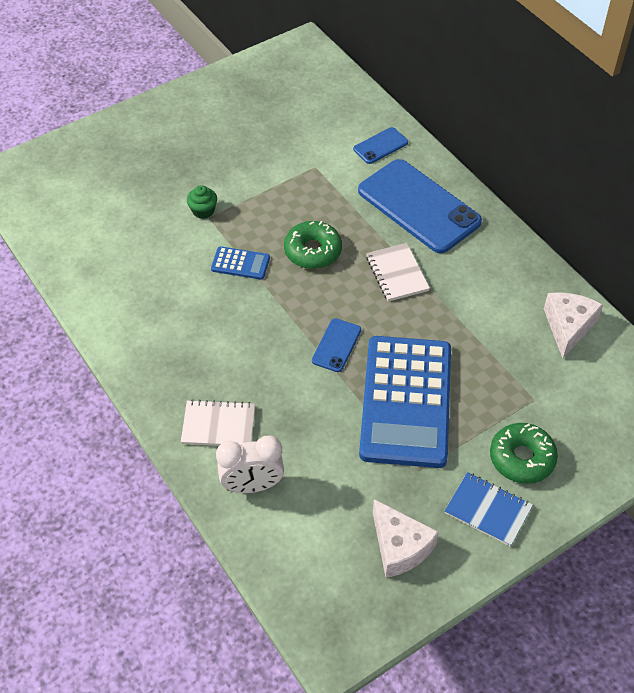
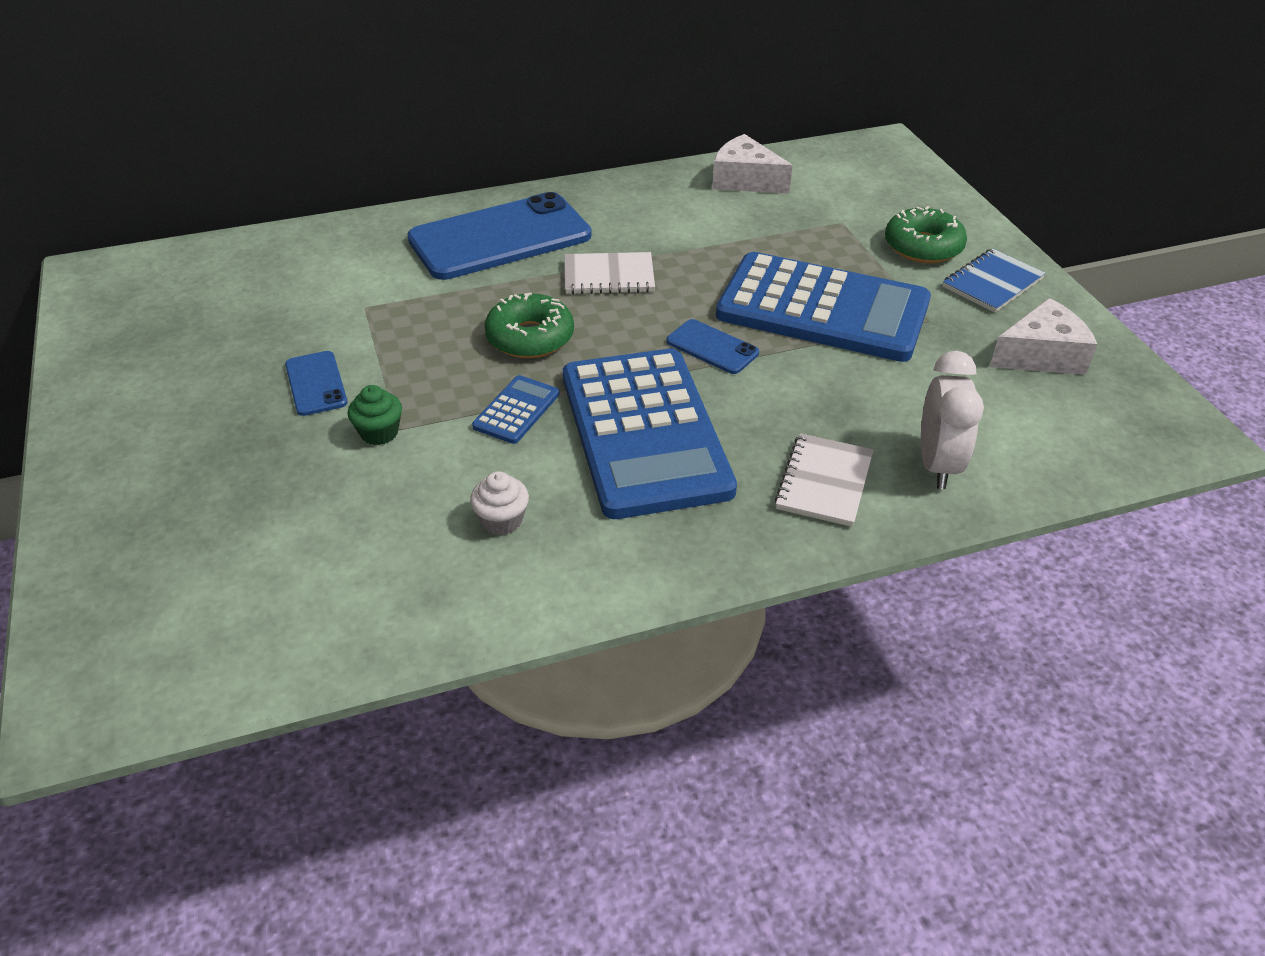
camera: 75 degrees left, 10 degrees down
blue phone [353,127,408,164] -> blue phone moved to [285,351,348,416]
none -> white cupcake [470,471,529,535]
none -> blue calculator [563,349,737,519]

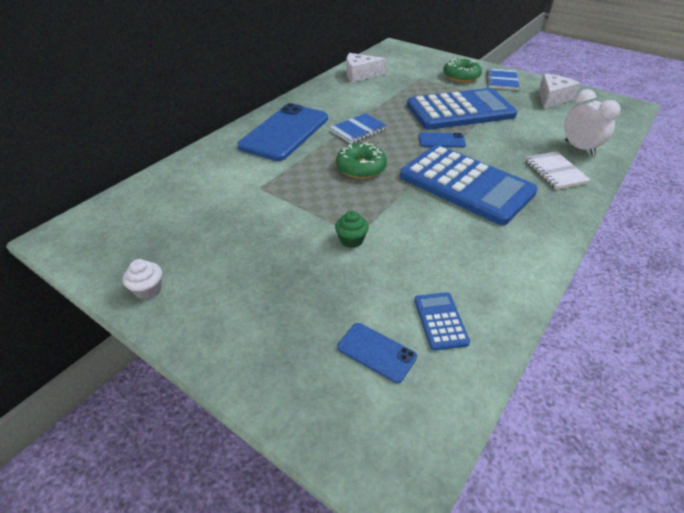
camera: 35 degrees left, 0 degrees up
blue phone [285,351,348,416] -> blue phone moved to [337,323,417,383]
white cupcake [470,471,529,535] -> white cupcake moved to [123,259,162,299]
blue calculator [472,375,560,444] -> blue calculator moved to [414,292,470,351]
white notebook [565,252,655,294] -> blue notebook [329,113,388,144]

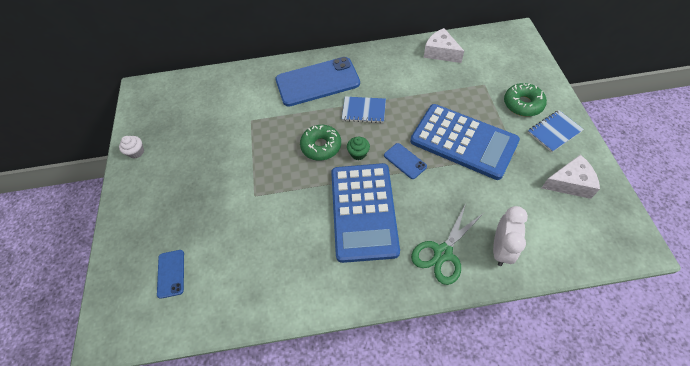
camera: 50 degrees right, 15 degrees up
green cupcake [335,211,369,248] -> green cupcake moved to [347,137,370,160]
blue calculator [414,292,470,351] -> none
white notebook [525,151,591,190] -> green scissors [411,203,484,285]

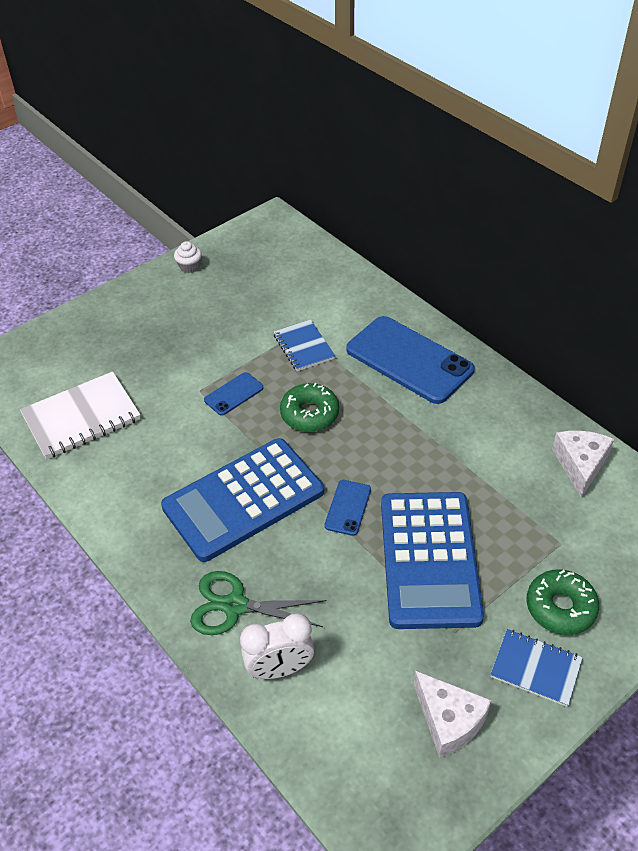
camera: 55 degrees right, 10 degrees down
blue phone [157,250,184,299] -> blue phone moved to [204,372,263,416]
blue notebook [342,97,386,123] -> blue notebook moved to [273,319,335,371]
green cupcake [347,137,370,160] -> none
none -> white notebook [20,371,141,459]

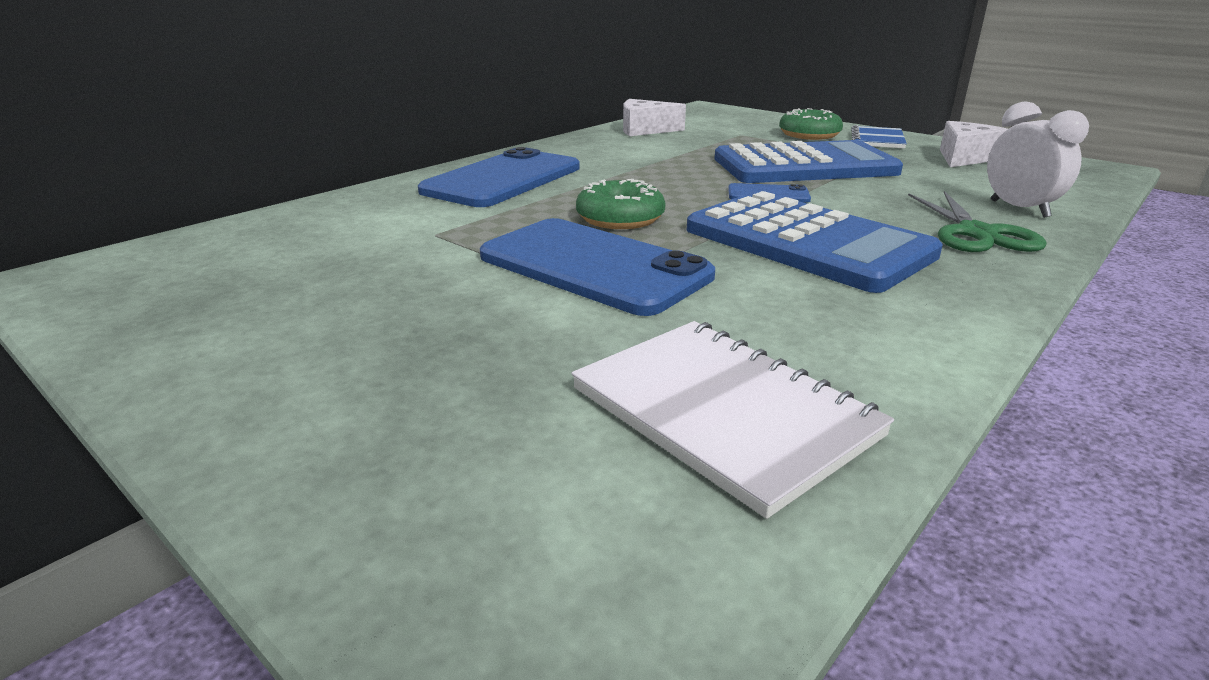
camera: 100 degrees left, 20 degrees down
white cupcake [174,241,202,273] -> none
blue phone [204,372,263,416] -> blue phone [480,218,715,316], size x2.20
blue notebook [273,319,335,371] -> none

